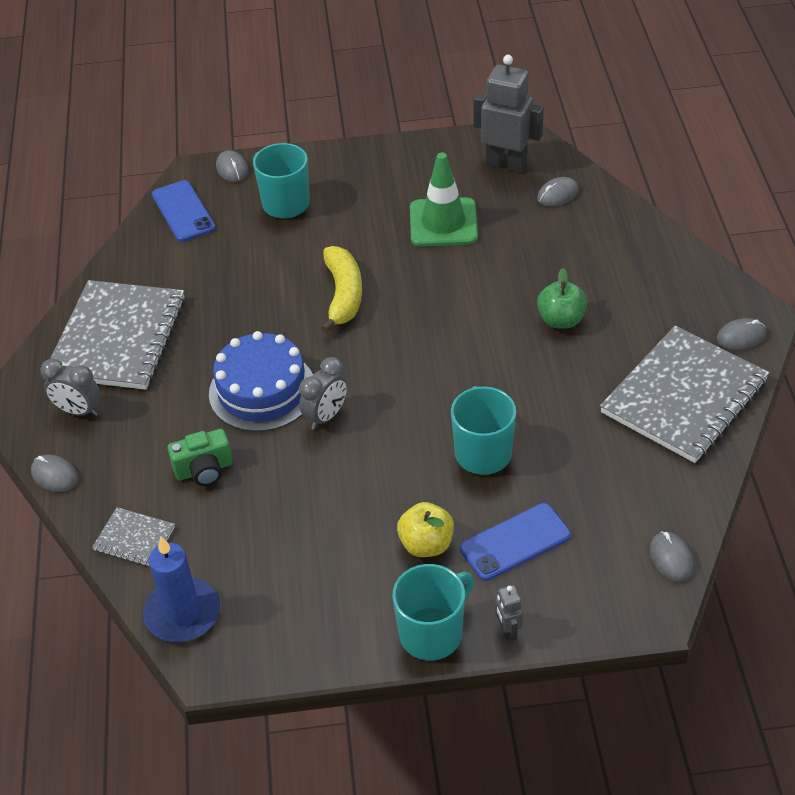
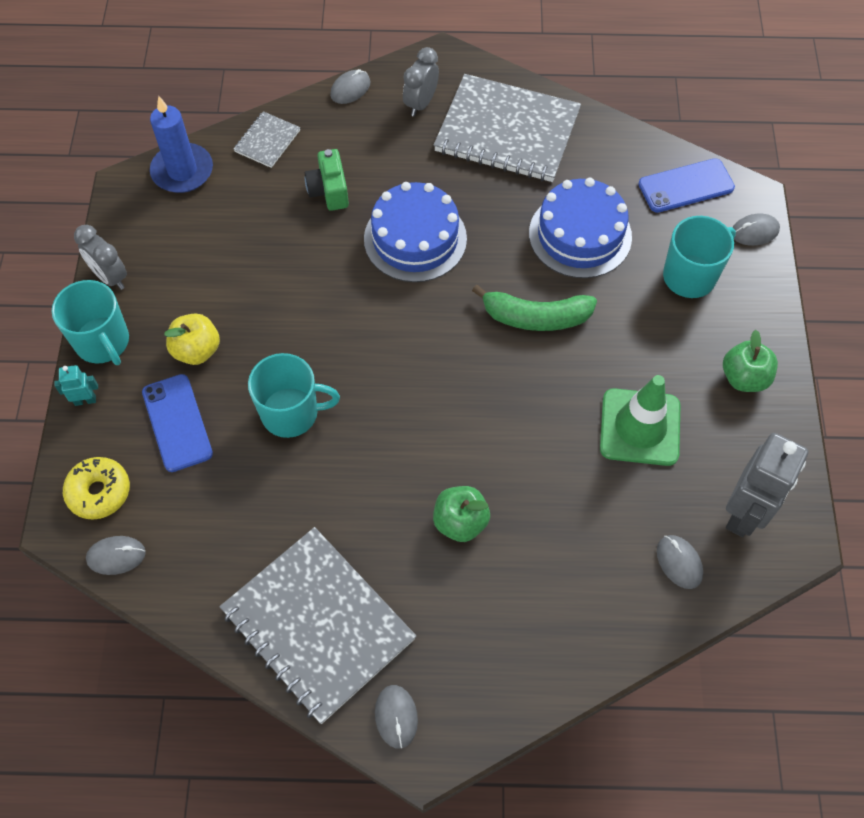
camera: 95 degrees right, 15 degrees up
grey clock [299,357,347,430] -> grey clock moved to [74,225,127,290]
yellow banana [321,246,362,333] -> green banana [472,284,597,331]
grey robot [496,585,523,642] -> turquoise robot [54,365,98,406]
none -> yellow donut [63,457,130,520]
none -> blue cake [529,178,632,278]
none -> green apple [723,330,778,392]

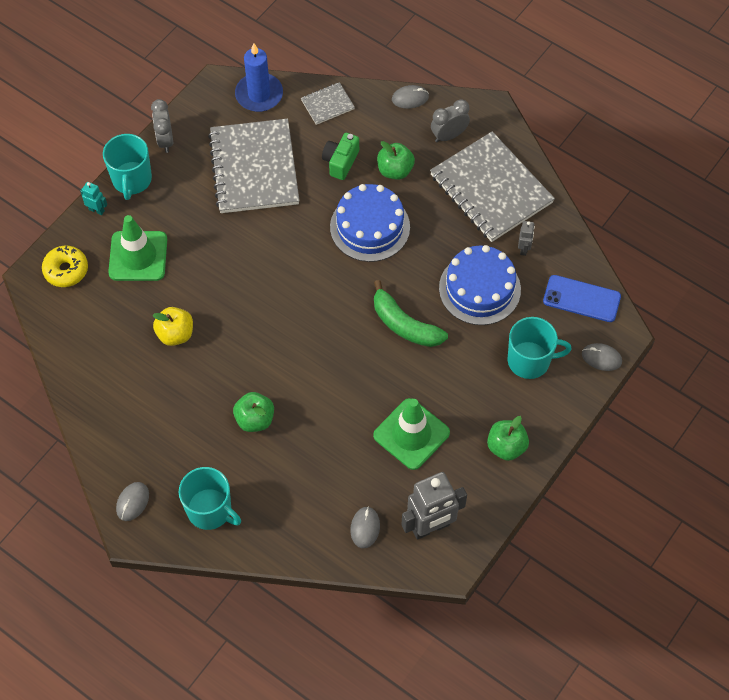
camera: 35 degrees right, 0 degrees up
grey mouse [86,536,146,575] -> none
blue phone [142,374,213,472] -> green traffic cone [108,215,167,281]
yellow apple [164,314,220,365] -> yellow apple moved to [153,307,193,346]
grey notebook [220,527,416,724] -> grey notebook moved to [208,119,300,213]
turquoise mug [248,353,340,438] -> turquoise mug moved to [179,467,241,530]
none -> green apple [377,141,415,180]
none -> grey robot [518,221,535,256]

